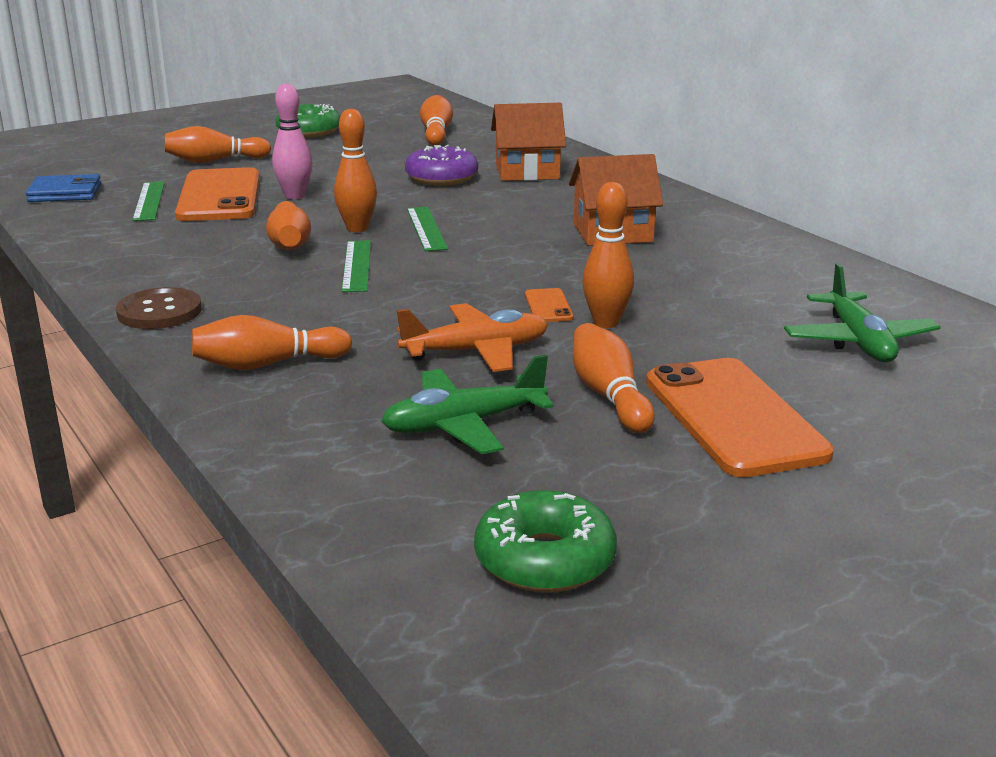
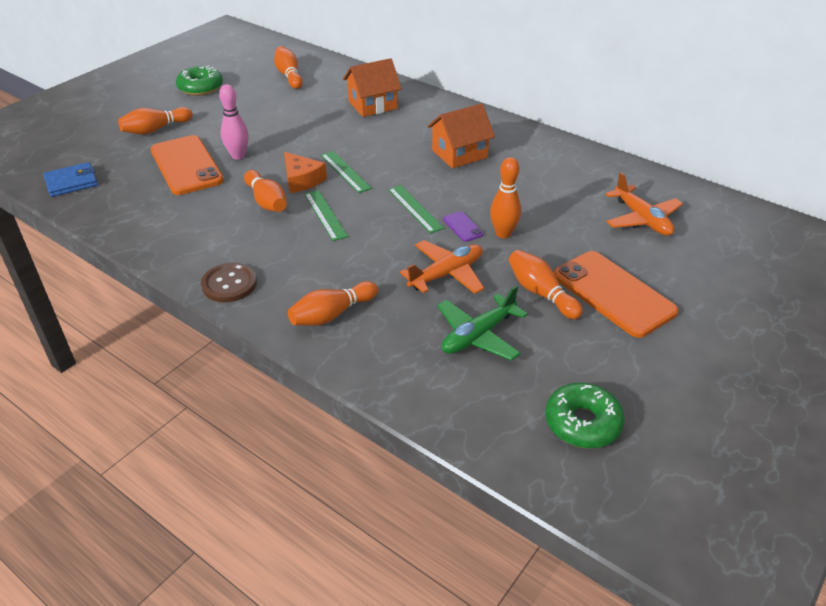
camera: 20 degrees left, 15 degrees up
green ruler [132,182,165,221] -> green ruler moved to [388,185,444,233]
orange bowling pin [334,109,377,232] -> orange cheese [284,152,327,193]
purple donut [405,145,478,186] -> none
orange phone [525,288,573,322] -> purple phone [443,211,483,242]
green plane [784,263,941,362] -> orange plane [605,172,683,236]

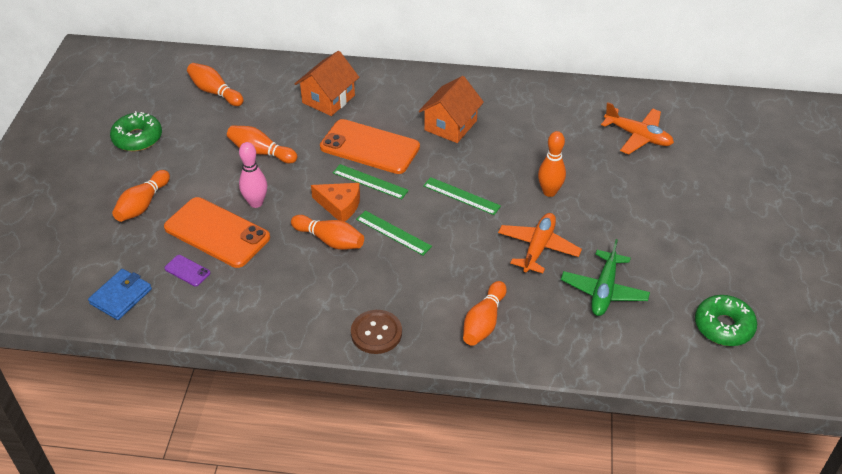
camera: 30 degrees left, 5 degrees up
purple phone [443,211,483,242] -> purple phone moved to [164,255,210,286]
orange bowling pin [509,250,583,319] -> orange bowling pin moved to [227,125,297,163]
orange phone [554,251,678,338] -> orange phone moved to [320,119,420,174]

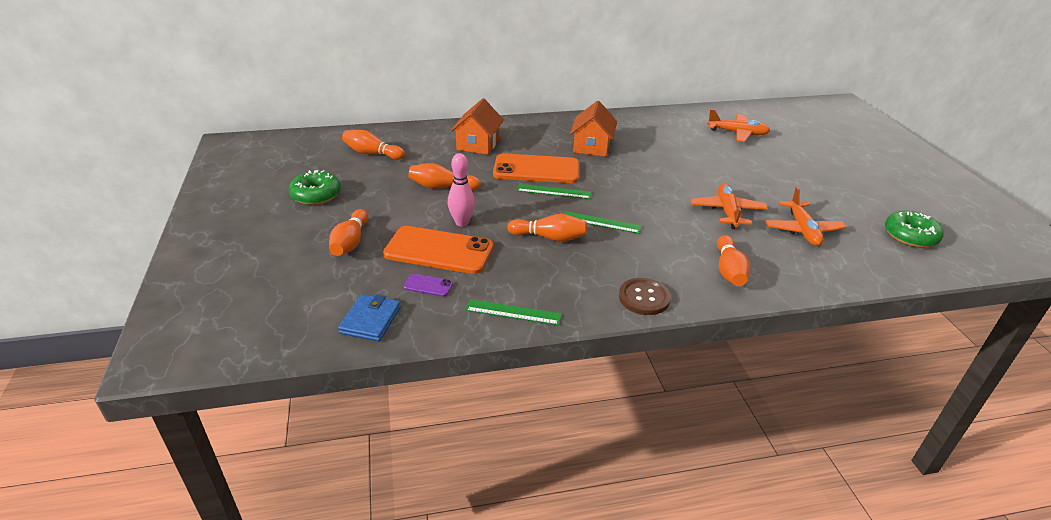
camera: 20 degrees left, 10 degrees down
orange cheese [311,183,360,222] -> none
green ruler [423,177,501,215] -> green ruler moved to [466,299,561,325]
orange bowling pin [538,131,566,197] -> none
green plane [561,239,650,316] -> orange plane [765,187,846,246]

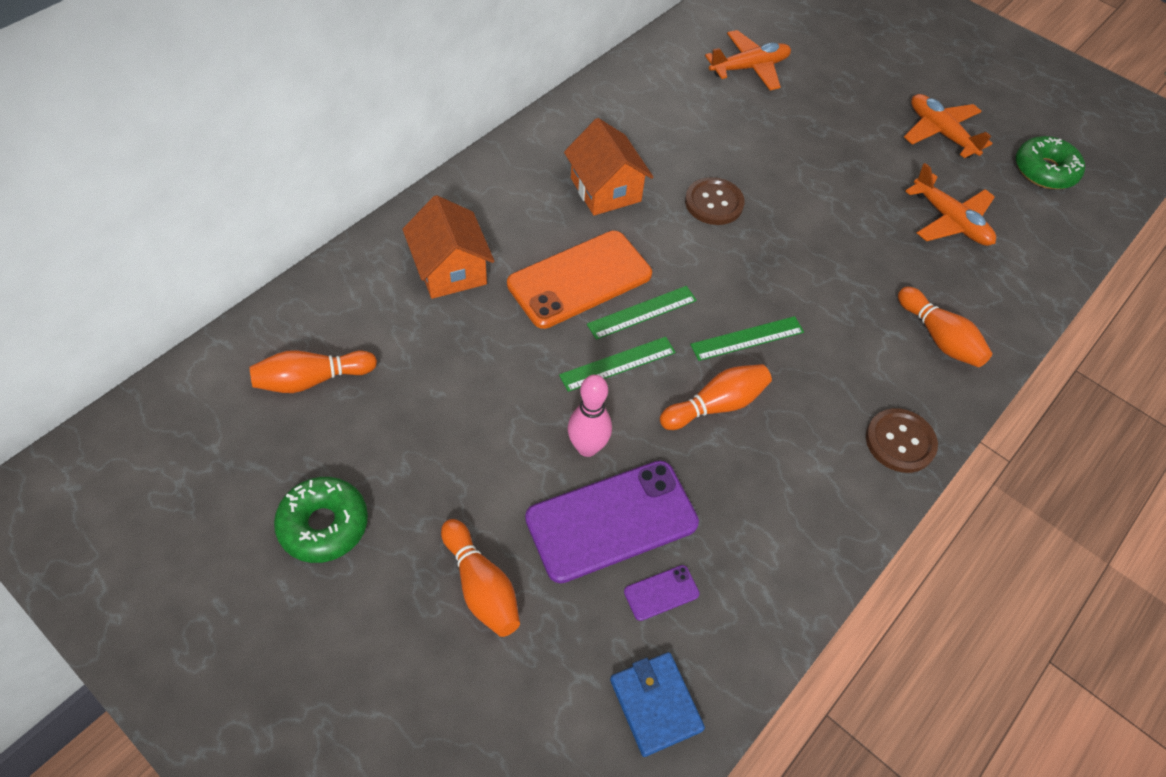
camera: 40 degrees left, 20 degrees up
orange phone [383,226,493,274] -> purple phone [525,460,699,583]
orange bowling pin [408,163,481,190] -> none
green ruler [466,299,561,325] -> green ruler moved to [559,337,676,392]
orange plane [690,183,768,229] -> orange plane moved to [904,94,993,158]
none -> brown button [685,177,745,225]

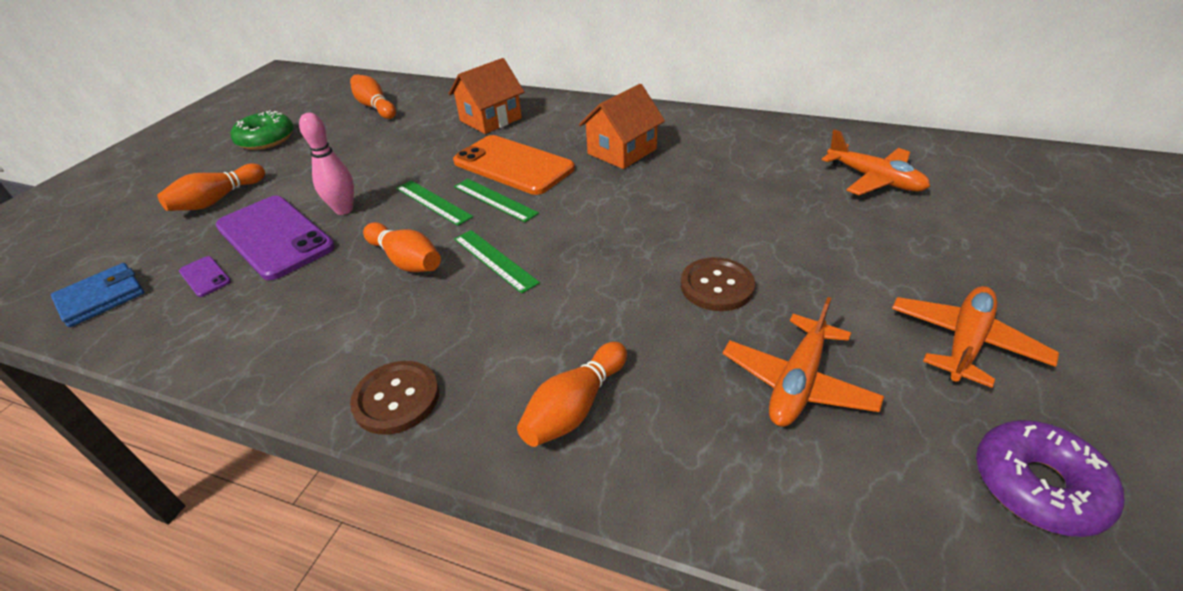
camera: 75 degrees right, 15 degrees down
brown button [685,177,745,225] -> brown button moved to [681,257,755,311]
green donut [1016,136,1085,189] -> purple donut [976,420,1124,537]

